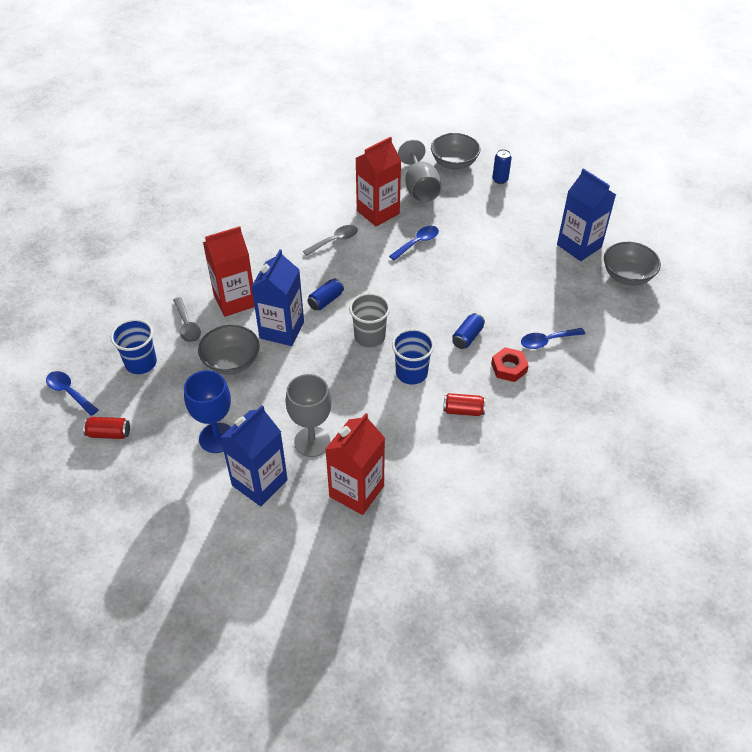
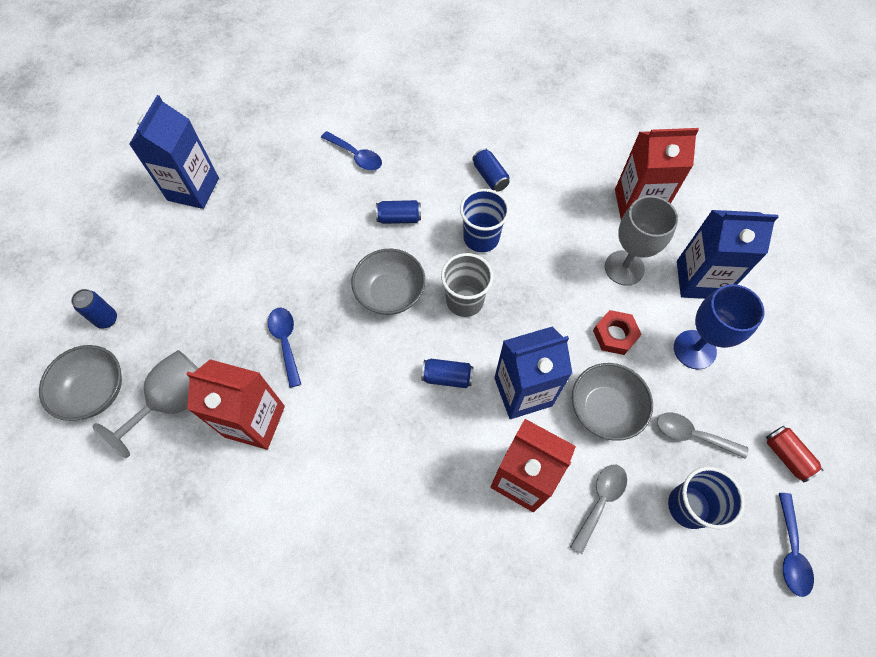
camera: 125 degrees left, 15 degrees up
grey spoon [303,225,358,256] -> grey spoon moved to [657,413,748,459]
blue spoon [389,226,439,261] -> blue spoon turned 60 degrees clockwise [268,308,301,388]
red can [443,393,486,416] -> blue can [472,148,510,192]
red nut [491,347,529,382] -> red nut moved to [593,310,642,355]
grey bowl [604,242,661,286] -> grey bowl moved to [351,249,426,315]

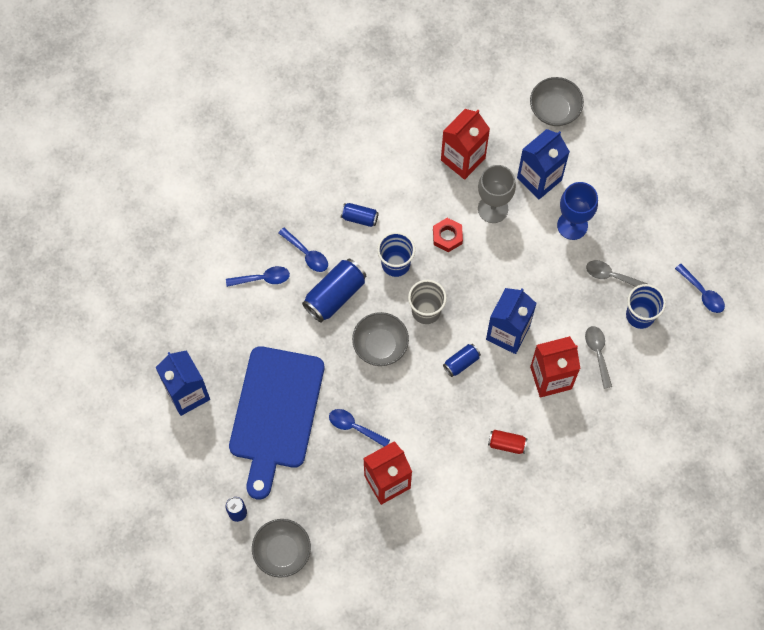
camera: 45 degrees left, 5 degrees up
grey goblet [92,350,199,458] -> none
blue can [376,200,421,224] -> blue can [302,259,367,322], size x1.81
grey bowl [572,363,653,441] -> grey bowl moved to [530,77,584,126]
red nut [593,310,642,355] -> red nut moved to [433,218,463,252]
grey spoon [657,413,748,459] -> grey spoon turned 45 degrees clockwise [586,260,647,287]
red can [766,426,823,482] -> red can moved to [488,430,527,454]
none -> blue cutting board [229,346,324,499]
none -> blue spoon [278,228,328,272]

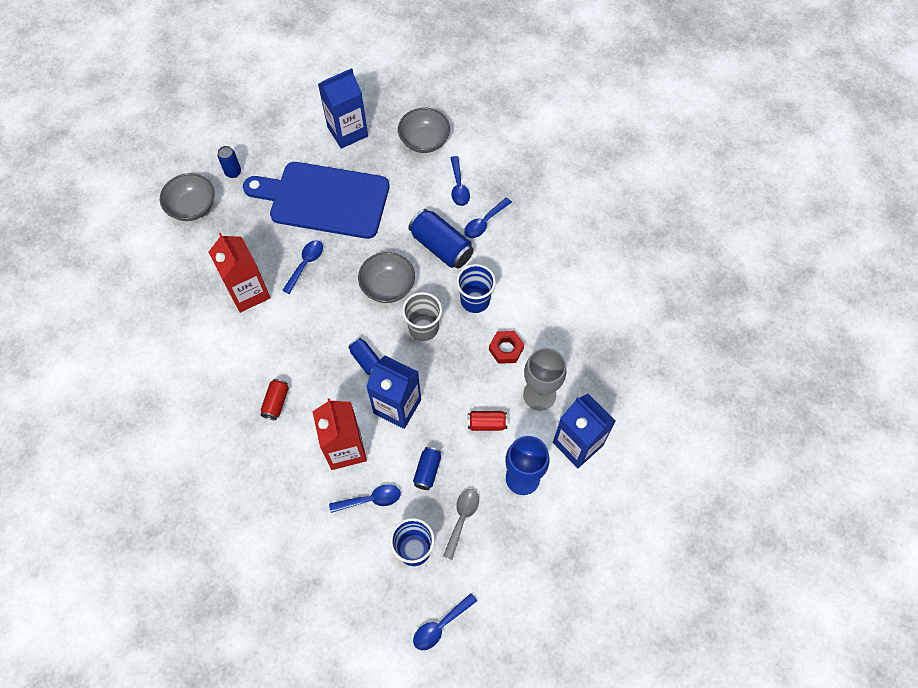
camera: 90 degrees right, 5 degrees down
blue can [341,203,379,227] -> blue can moved to [413,447,441,490]
red carton [441,109,490,180] -> none
grey bowl [530,77,584,126] -> grey bowl moved to [398,108,450,153]
grey spoon [585,326,612,389] -> blue spoon [329,484,401,513]
none -> red can [468,411,507,431]

